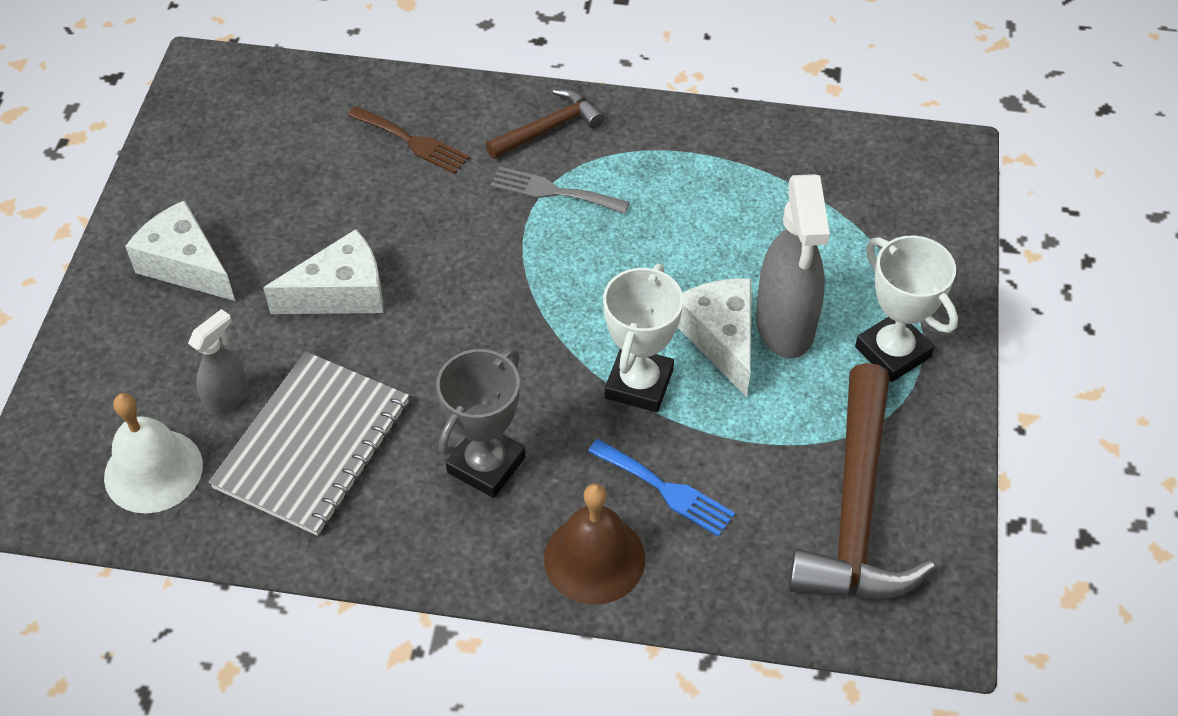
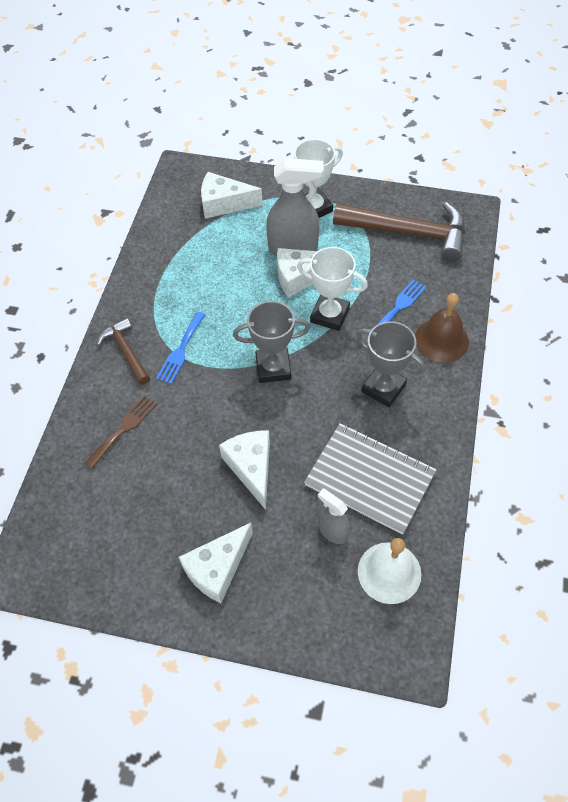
camera: 85 degrees left, 5 degrees up
grey fork [491,167,629,214] -> blue fork [156,312,205,384]
none -> white cheese [201,172,263,219]
none -> grey trophy [233,301,310,383]

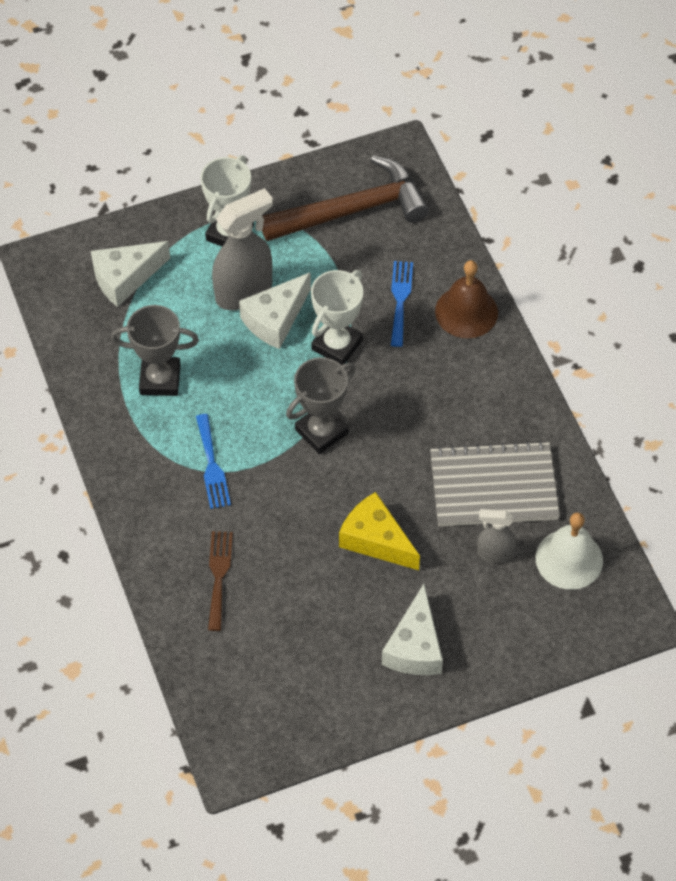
camera: 35 degrees left, 0 degrees up
brown hammer [97,318,150,385] -> none
white cheese [219,430,270,510] -> yellow cheese [339,492,420,570]
white trophy [297,247,368,331] -> white trophy turned 45 degrees counterclockwise [311,270,363,365]
grey trophy [356,321,425,407] -> grey trophy moved to [111,305,199,396]

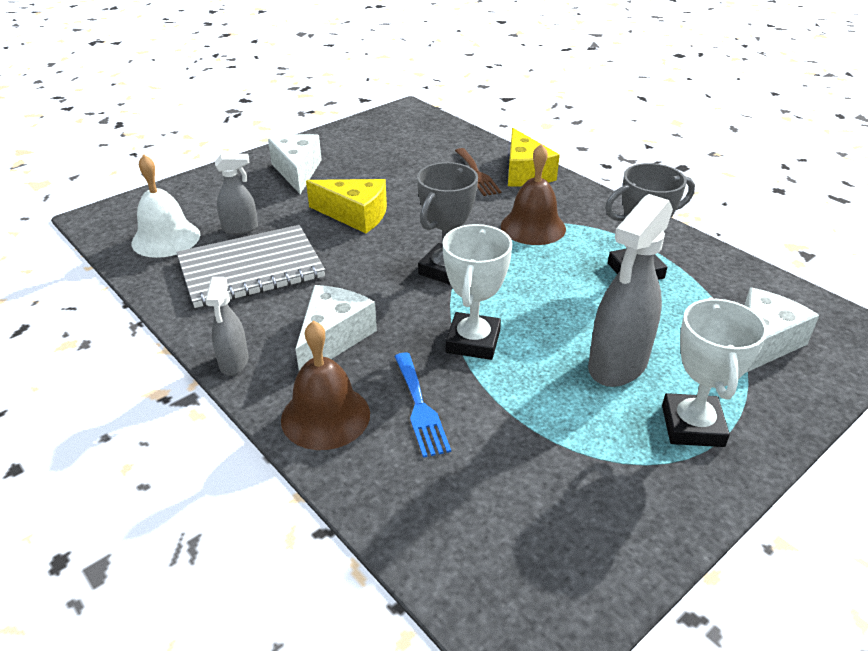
camera: 160 degrees right, 20 degrees down
blue fork [196,414,231,509] -> brown bell [501,144,566,245]
white cheese [239,272,311,349] -> white cheese moved to [296,285,377,371]
brown hammer [262,156,429,241] -> none
none -> grey spray bottle [205,277,249,375]
none -> yellow cheese [508,128,560,187]

